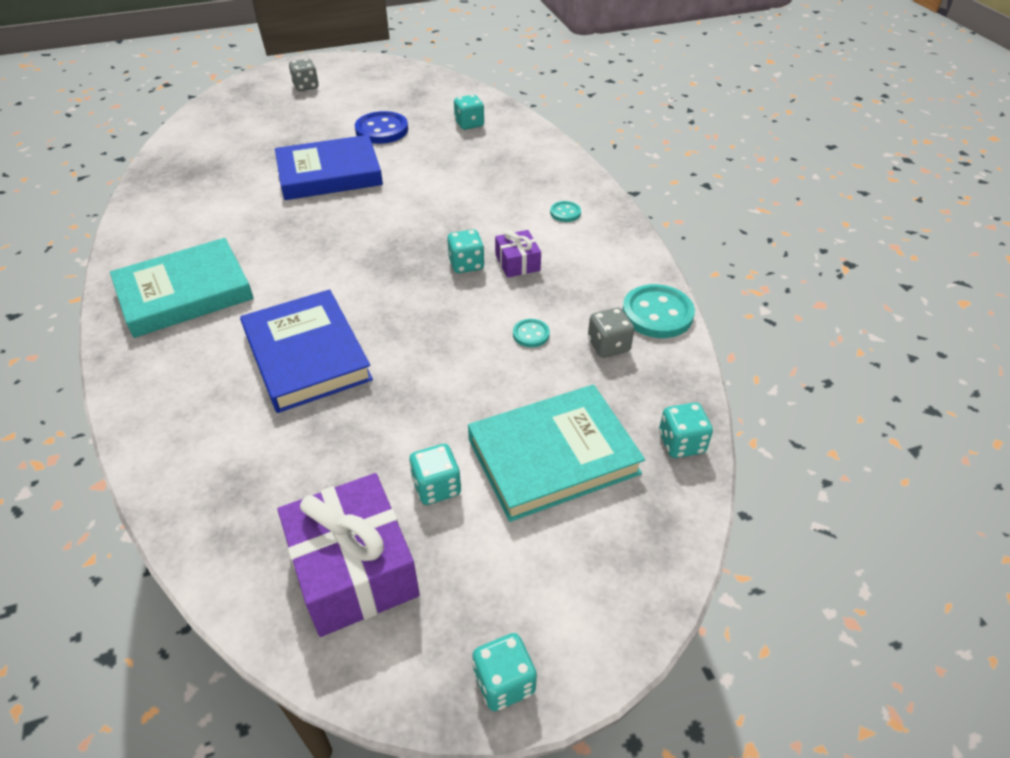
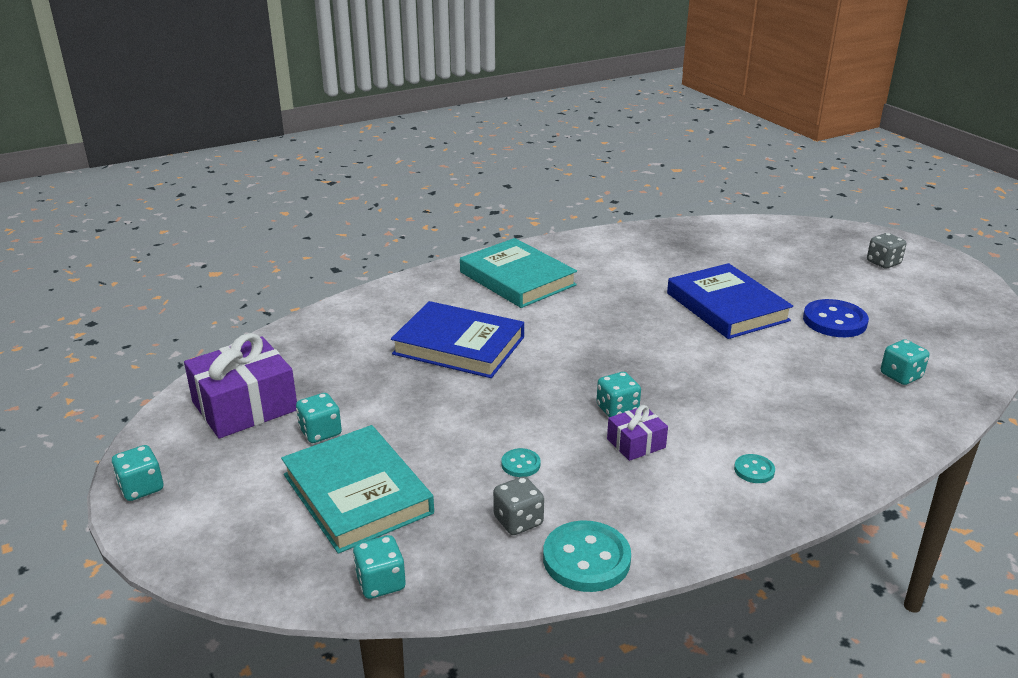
camera: 80 degrees right, 15 degrees down
blue book [240,289,373,413] -> blue book turned 60 degrees clockwise [391,301,524,378]

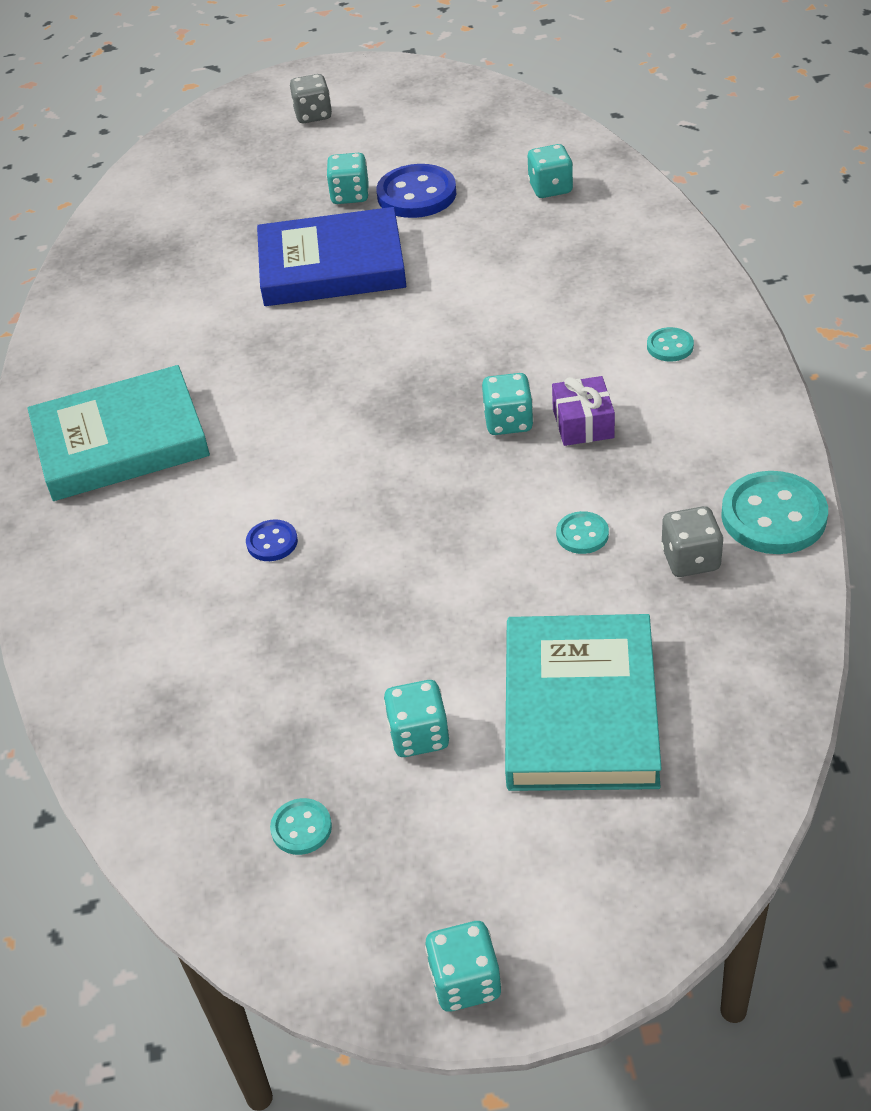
camera: 65 degrees left, 15 degrees up
purple gift [184,333,297,438] -> turquoise button [270,798,332,855]
turquoise book [281,425,434,554] -> turquoise book turned 75 degrees counterclockwise [505,614,662,791]
turquoise dice [353,535,405,599] -> turquoise dice moved to [326,153,369,204]
blue book [391,301,524,378] -> blue button [246,520,298,561]

